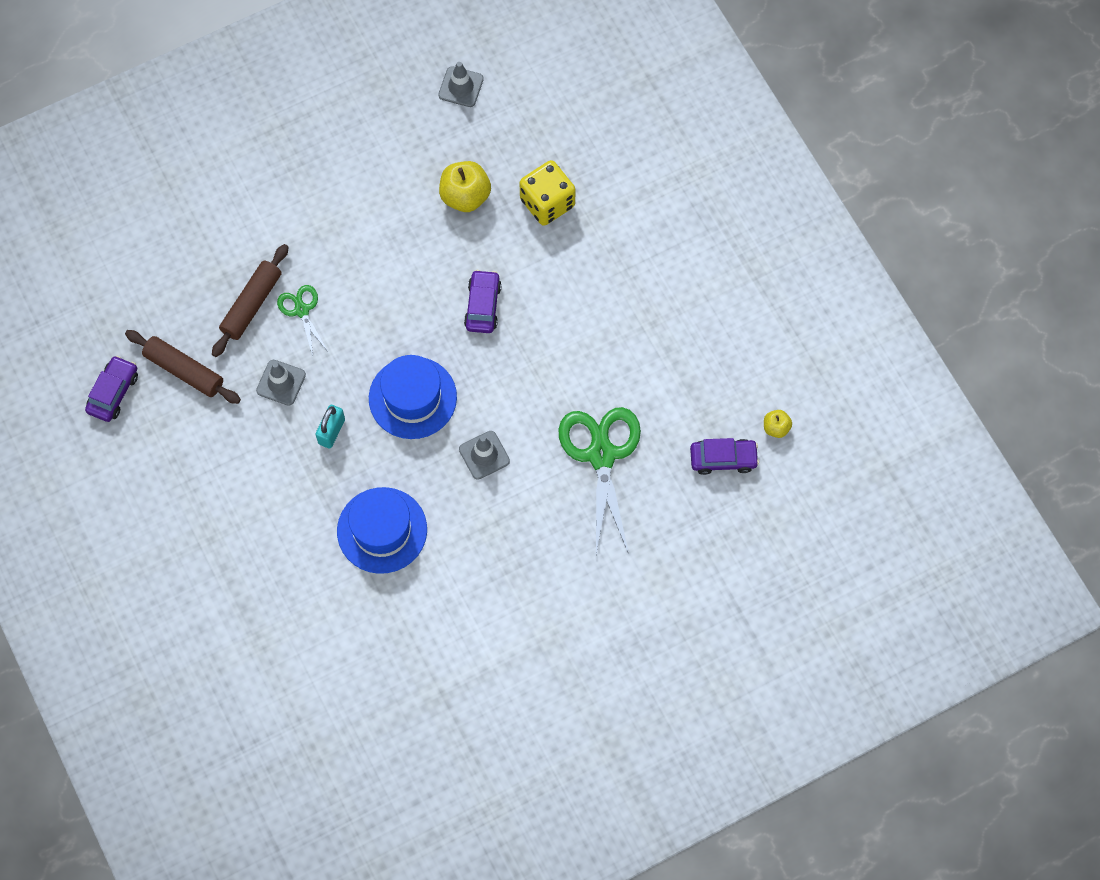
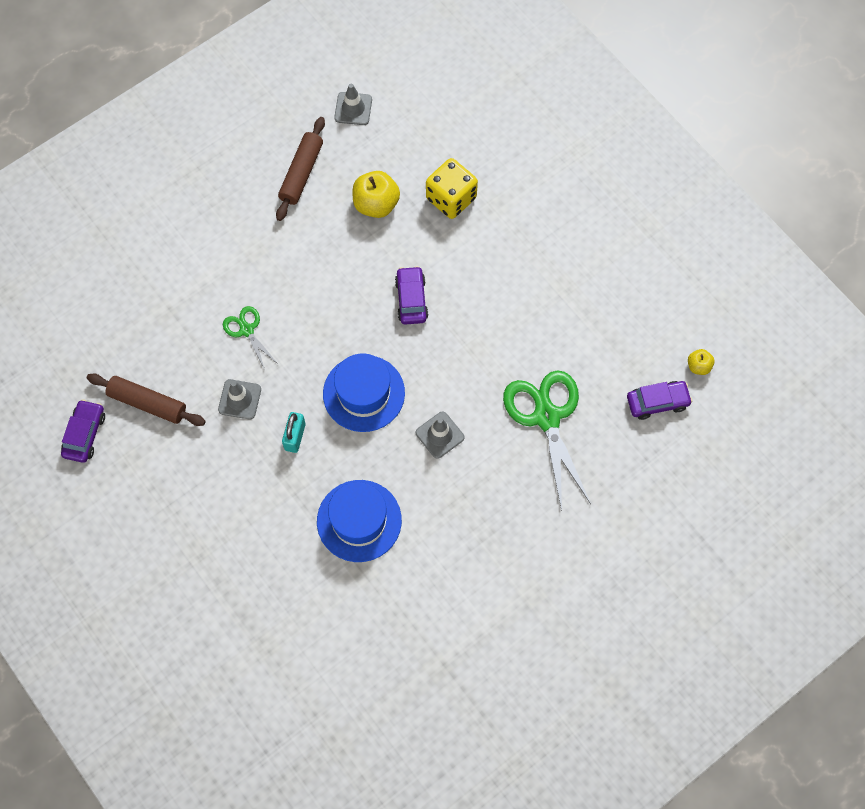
camera: 10 degrees left, 0 degrees up
brown rolling pin [212,244,288,357] -> brown rolling pin moved to [276,117,325,221]

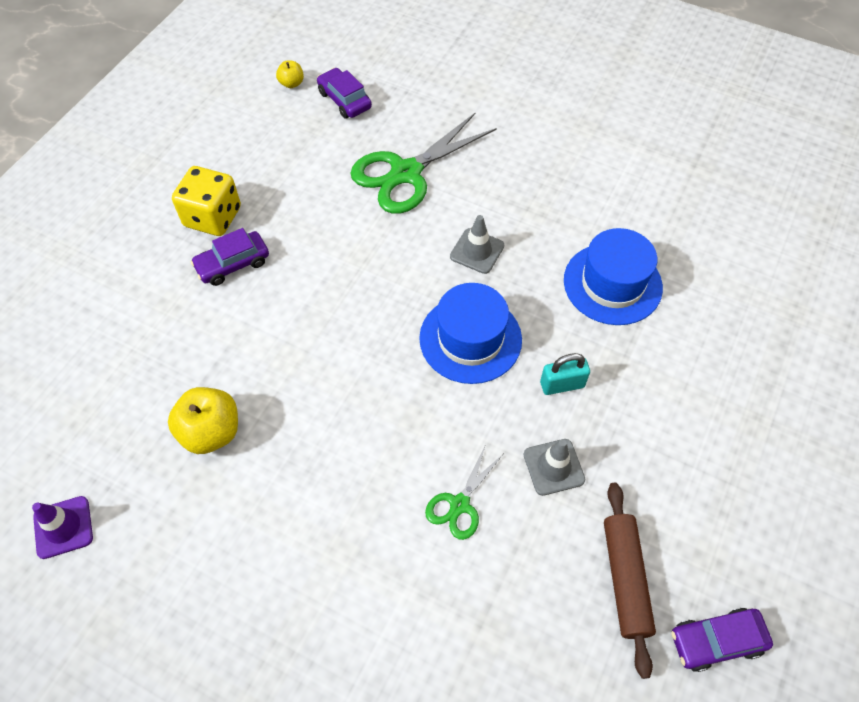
camera: 115 degrees left, 10 degrees down
brown rolling pin [276,117,325,221] -> none
grey traffic cone [334,84,372,125] -> purple traffic cone [32,496,93,559]
purple car [395,266,428,325] -> purple car moved to [191,228,269,286]
yellow dice [426,158,478,219] -> yellow dice moved to [172,166,241,236]

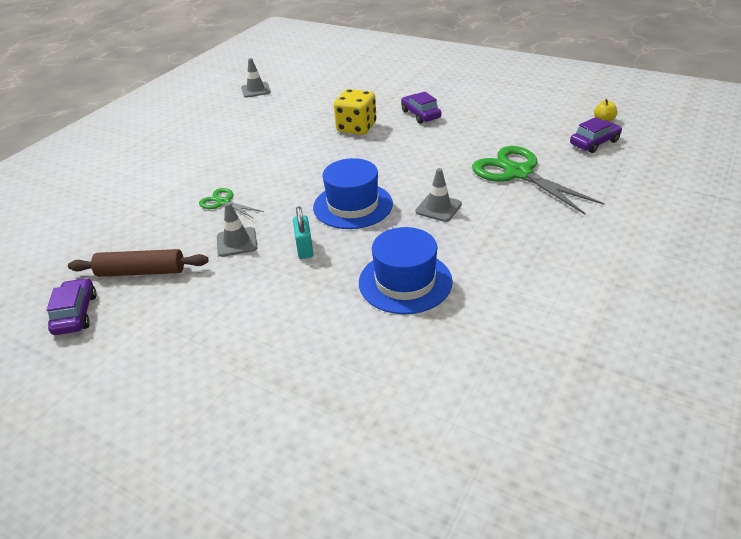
camera: 95 degrees right, 20 degrees down
purple traffic cone [32,496,93,559] -> grey traffic cone [241,58,271,98]
yellow apple [168,387,238,454] -> none
yellow dice [172,166,241,236] -> yellow dice moved to [334,89,376,135]

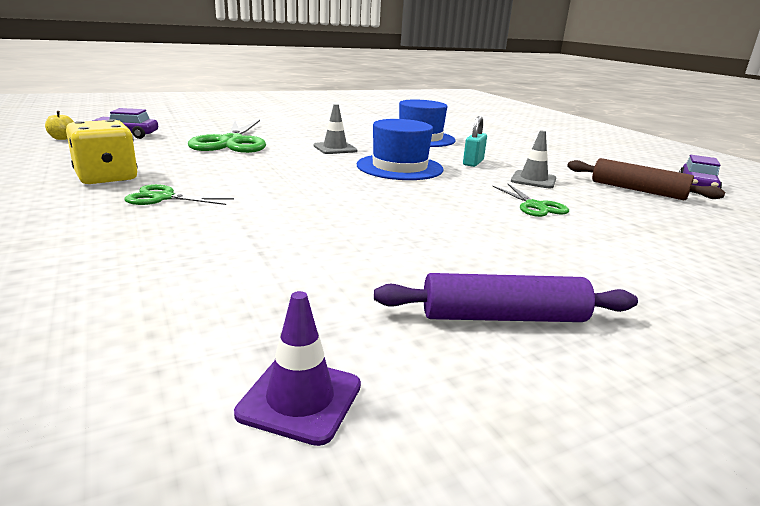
camera: 150 degrees left, 15 degrees down
grey traffic cone [241,58,271,98] -> purple traffic cone [234,291,361,446]
yellow dice [334,89,376,135] -> yellow dice moved to [66,119,137,184]
purple car [401,92,442,124] -> green scissors [124,184,234,205]
none -> purple rolling pin [374,273,638,322]

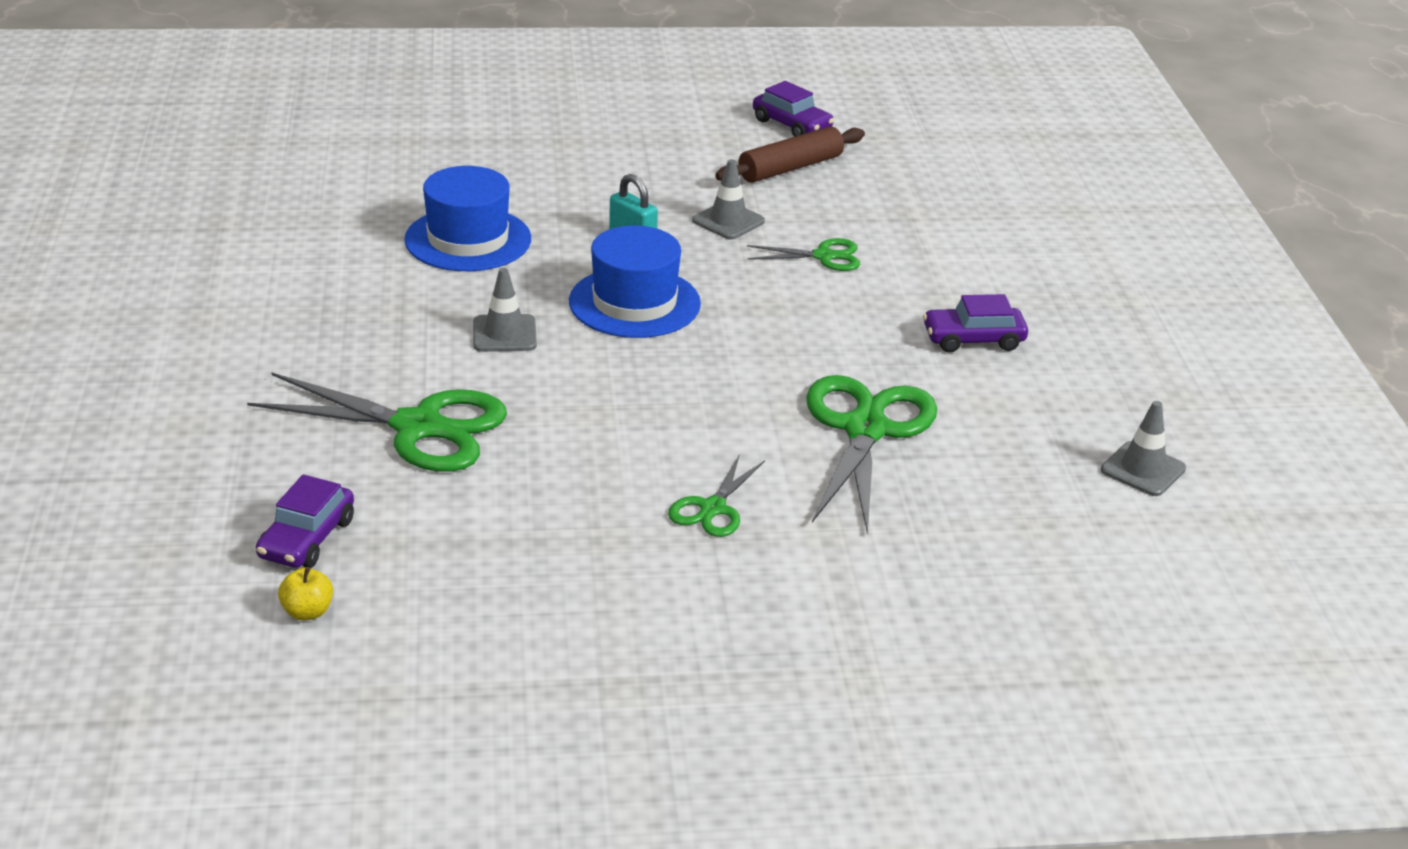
camera: 70 degrees left, 10 degrees up
yellow dice [66,119,137,184] -> none
purple traffic cone [234,291,361,446] -> grey traffic cone [1101,401,1186,496]
purple rolling pin [374,273,638,322] -> none
none -> green scissors [806,375,937,535]
none -> purple car [923,294,1028,352]

